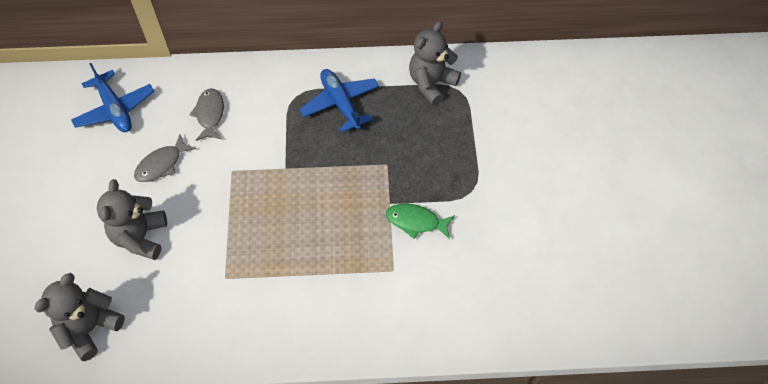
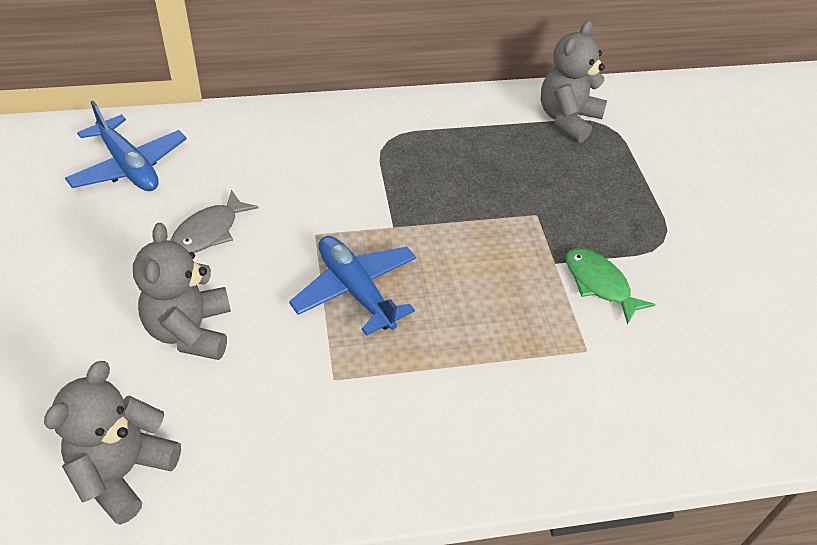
camera: 10 degrees left, 10 degrees down
grey fish [189,88,224,141] -> none
blue plane [299,69,379,132] -> blue plane moved to [289,236,416,336]
green fish [386,203,455,239] -> green fish turned 45 degrees clockwise [566,248,656,325]

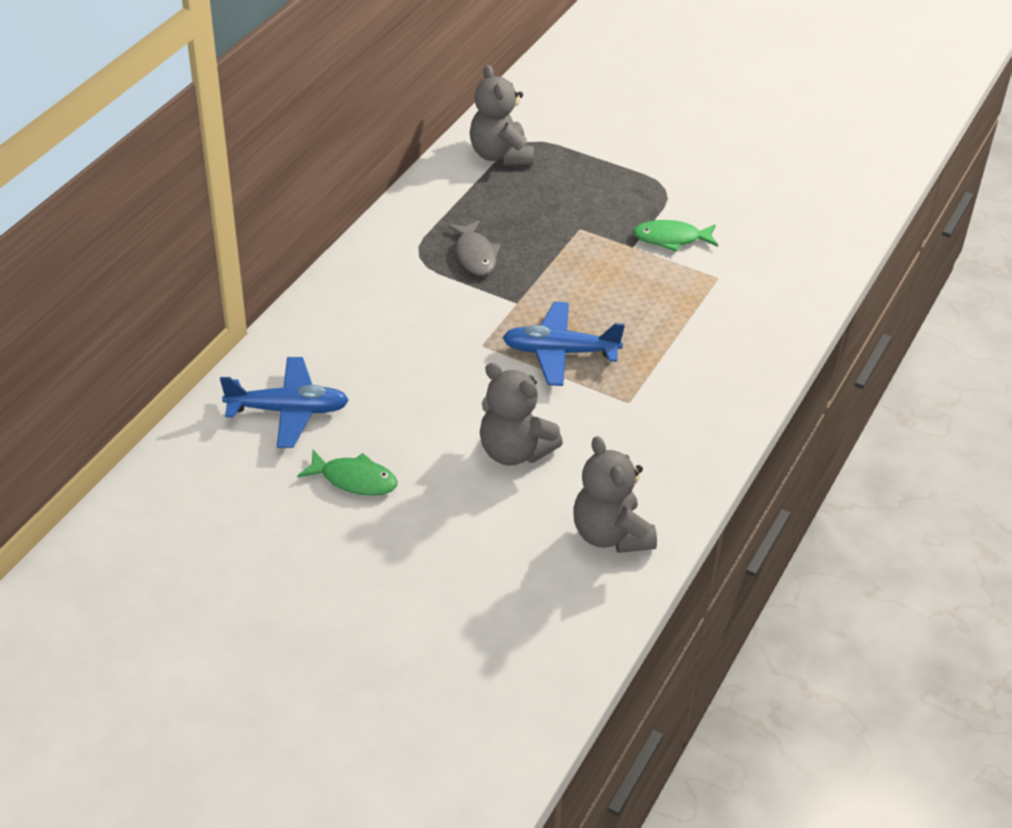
camera: 50 degrees left, 5 degrees down
grey fish [170,190,259,253] -> grey fish moved to [448,220,501,276]
none -> green fish [297,450,398,496]

